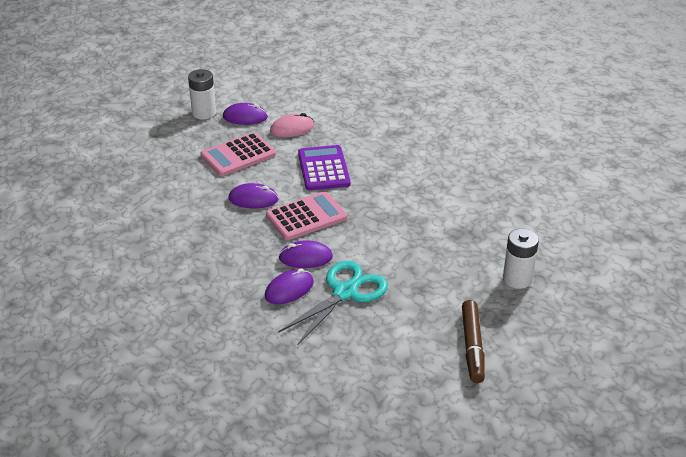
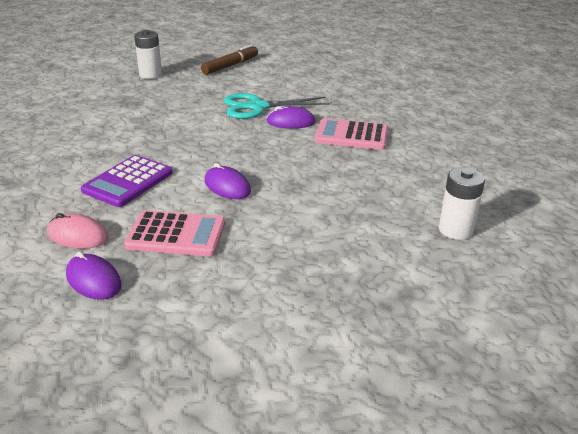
camera: 140 degrees left, 5 degrees down
white battery [188,69,216,120] -> white battery moved to [439,167,485,240]
pink calculator [266,191,347,240] -> pink calculator moved to [315,118,388,150]
purple mouse [278,240,333,268] -> none

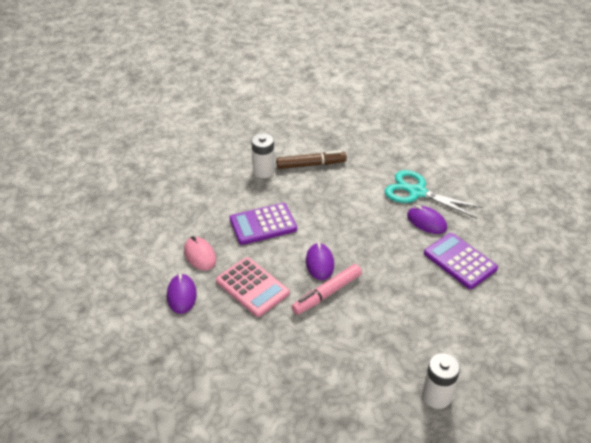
camera: 40 degrees right, 10 degrees up
white battery [134,30,162,79] -> white battery moved to [251,133,275,178]
brown marker [201,45,258,75] -> brown marker moved to [276,150,347,169]
pink calculator [315,118,388,150] -> purple calculator [424,233,498,289]
none -> pink marker [291,264,362,315]

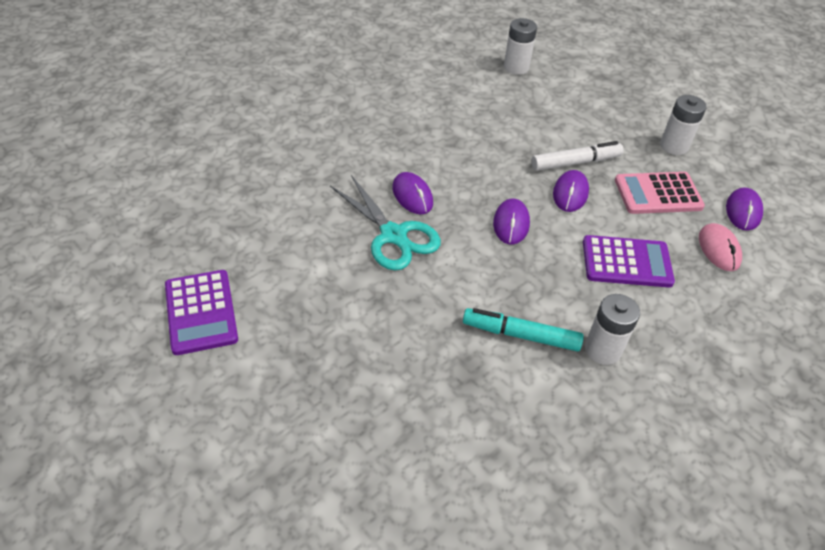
camera: 160 degrees left, 5 degrees up
pink calculator [216,257,290,317] -> pink calculator turned 75 degrees counterclockwise [615,172,705,214]
brown marker [276,150,347,169] -> turquoise marker [463,308,584,352]
pink marker [291,264,362,315] -> white marker [531,141,624,171]
purple calculator [424,233,498,289] -> purple calculator moved to [165,270,238,355]
none -> purple mouse [493,199,530,244]
none -> white battery [660,95,707,155]

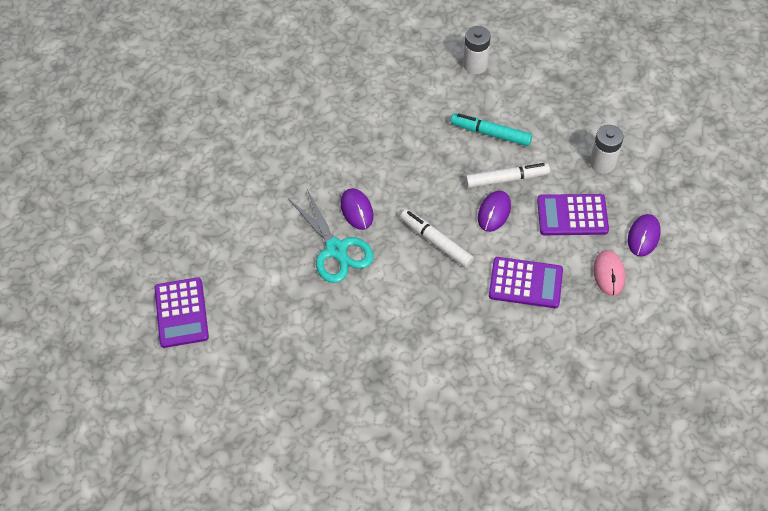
camera: 10 degrees right, 10 degrees up
turquoise marker [463,308,584,352] -> turquoise marker moved to [451,113,532,146]
purple mouse [493,199,530,244] -> white marker [400,209,474,268]
white battery [585,294,640,365] -> none
pink calculator [615,172,705,214] -> purple calculator [537,194,609,235]

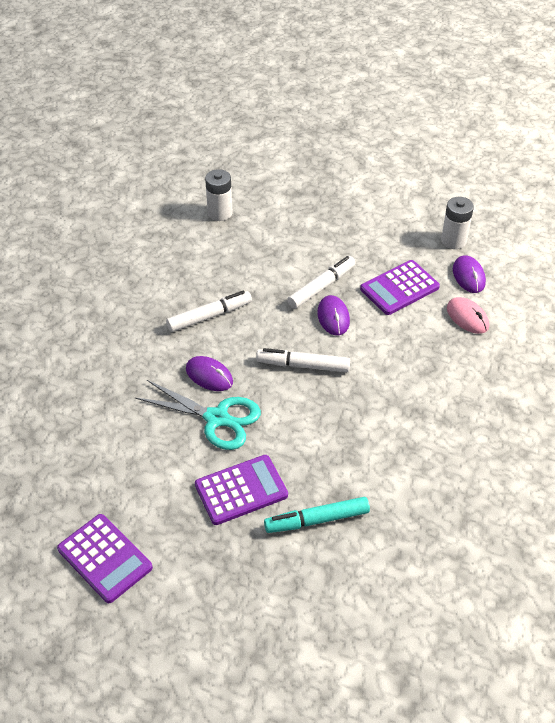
camera: 35 degrees left, 10 degrees down
turquoise marker [451,113,532,146] -> turquoise marker moved to [264,497,370,533]
purple calculator [489,257,563,308] -> purple calculator moved to [195,455,288,525]
white battery [590,125,624,174] -> white battery moved to [441,197,474,249]
none -> white marker [166,291,252,332]

